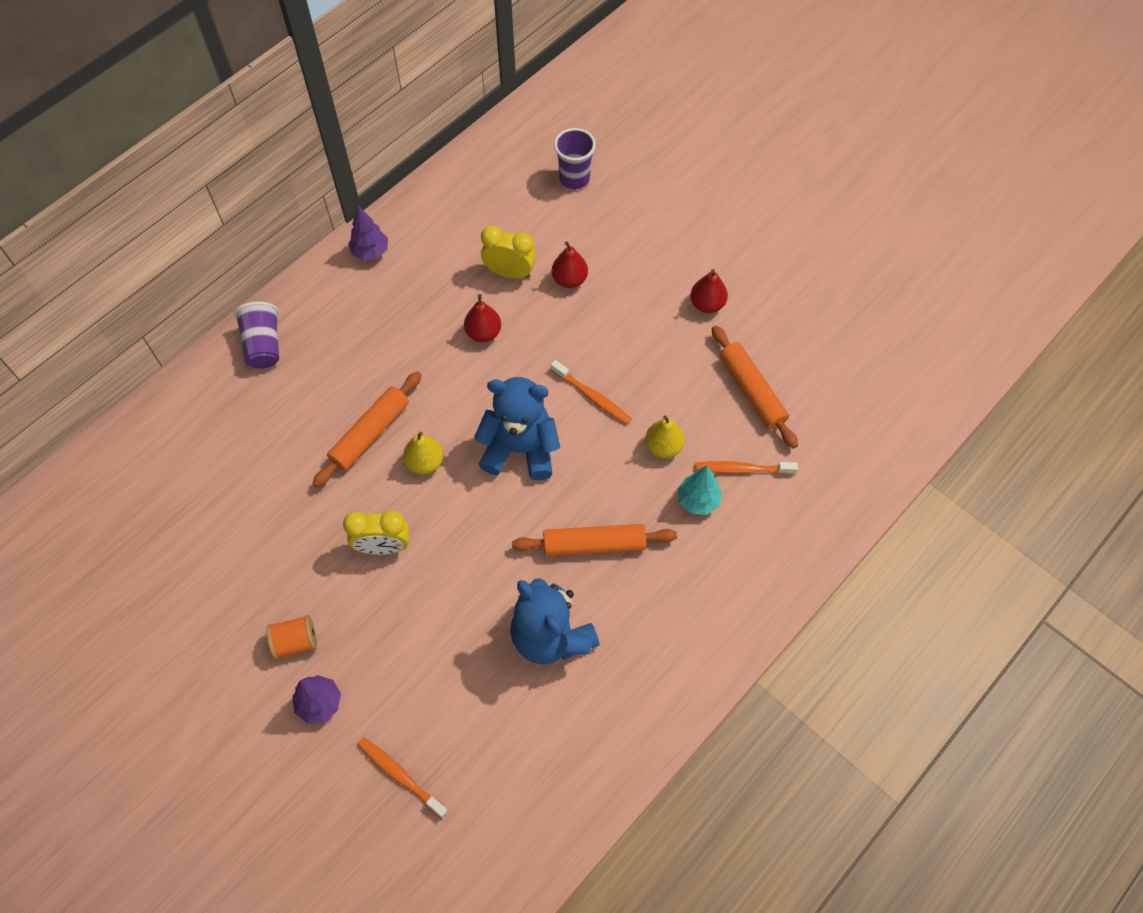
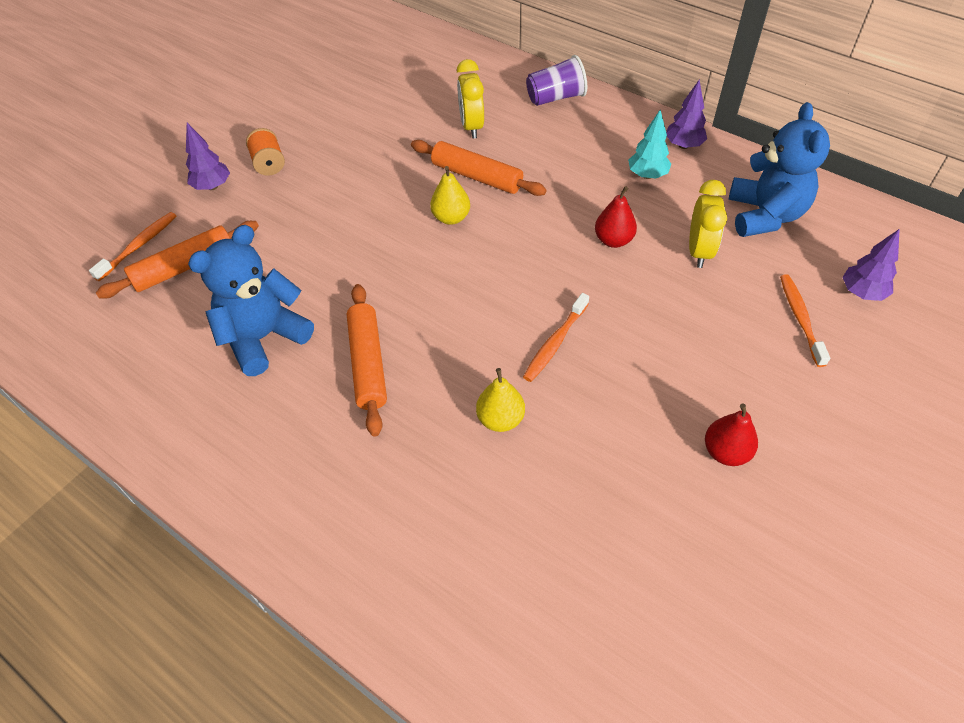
camera: 85 degrees right, 10 degrees down
yellow clock [343,510,409,555] -> yellow clock moved to [457,59,484,139]
blue teddy bear [474,377,560,480] -> blue teddy bear moved to [729,102,830,237]
red pear [552,241,588,288] -> none
purple cup [554,128,596,189] -> purple tree [842,229,900,301]
turquoise tree [678,466,722,515] -> turquoise tree moved to [628,110,671,179]
orange toothbrush [694,461,798,475] -> orange toothbrush moved to [780,274,830,367]
orange rolling pin [712,325,798,449] -> orange rolling pin moved to [96,221,259,298]

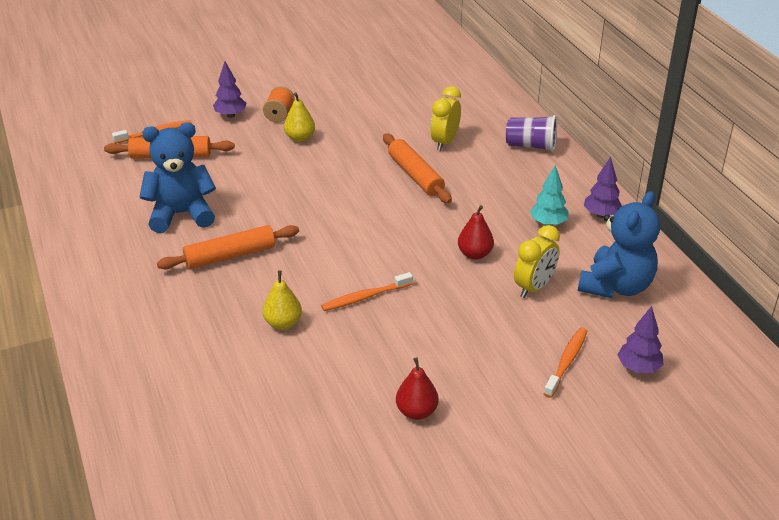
camera: 30 degrees right, 15 degrees down
orange rolling pin [347,284,387,437] -> orange rolling pin turned 45 degrees clockwise [157,225,299,269]
yellow pear [430,166,470,225] -> yellow pear moved to [284,92,315,142]

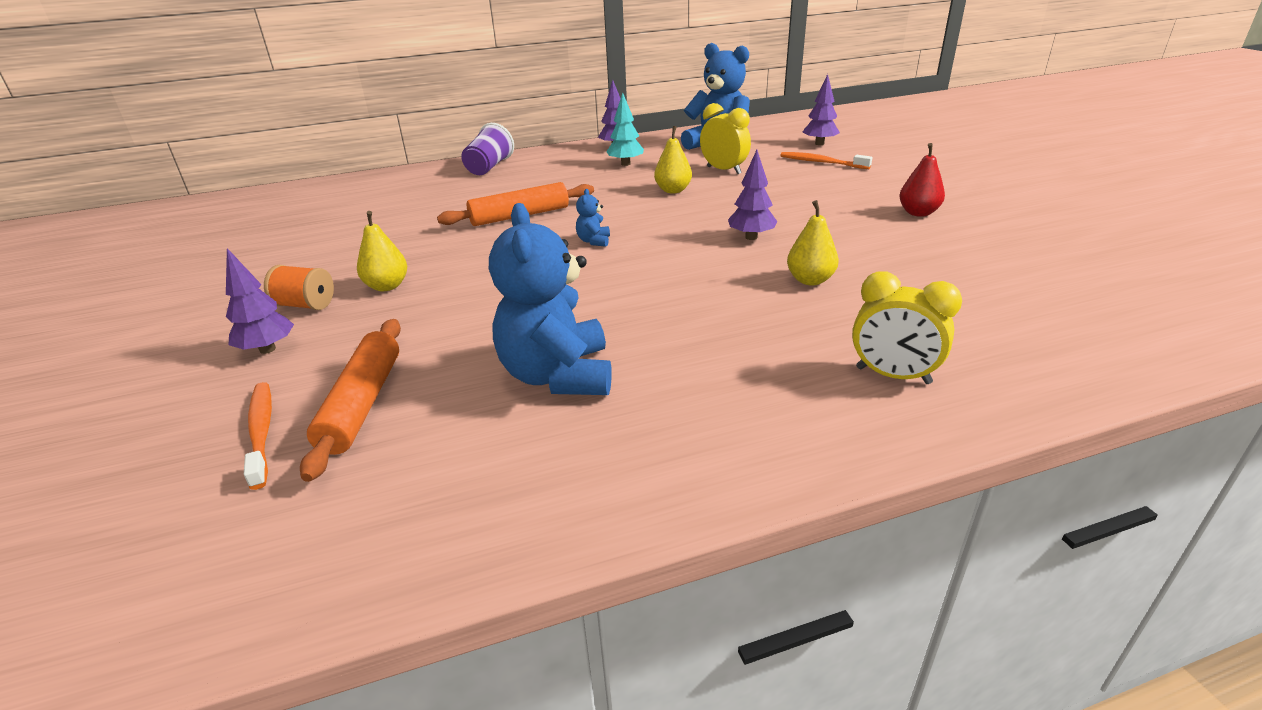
camera: 85 degrees left, 5 degrees down
orange rolling pin [157,225,299,269] -> none
orange toothbrush [321,272,413,311] -> purple tree [728,150,777,240]
yellow clock [431,86,461,151] -> yellow clock moved to [852,271,962,384]
red pear [458,205,494,260] -> yellow pear [654,126,692,194]
none -> blue teddy bear [576,189,610,247]

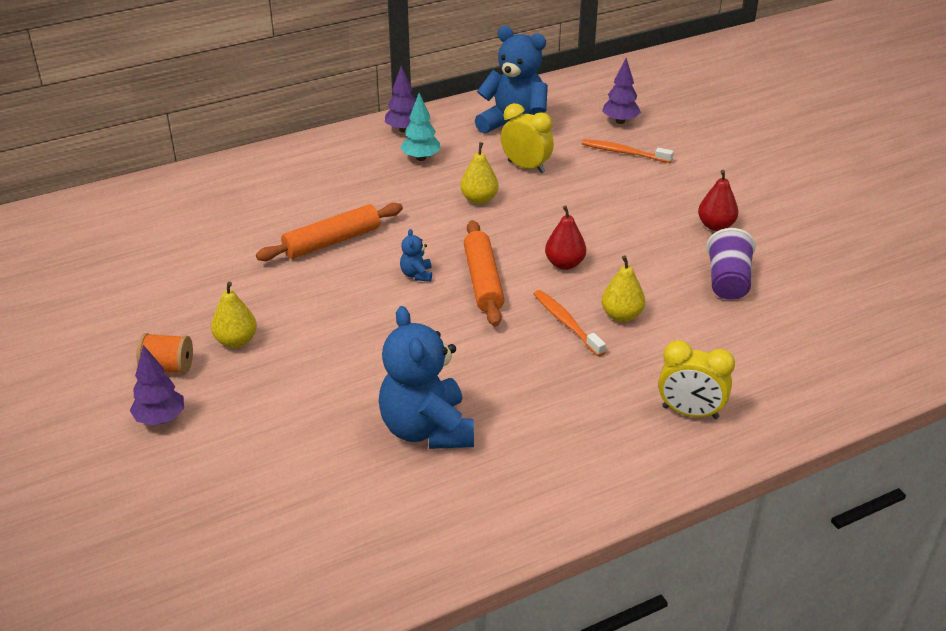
camera: 10 degrees left, 5 degrees up
orange toothbrush [244,382,272,490] -> orange toothbrush moved to [534,290,606,357]
orange rolling pin [300,319,401,482] -> orange rolling pin moved to [464,220,504,326]
purple cup [461,123,514,175] -> purple cup moved to [706,228,756,300]
purple tree [728,150,777,240] -> red pear [545,205,586,270]

